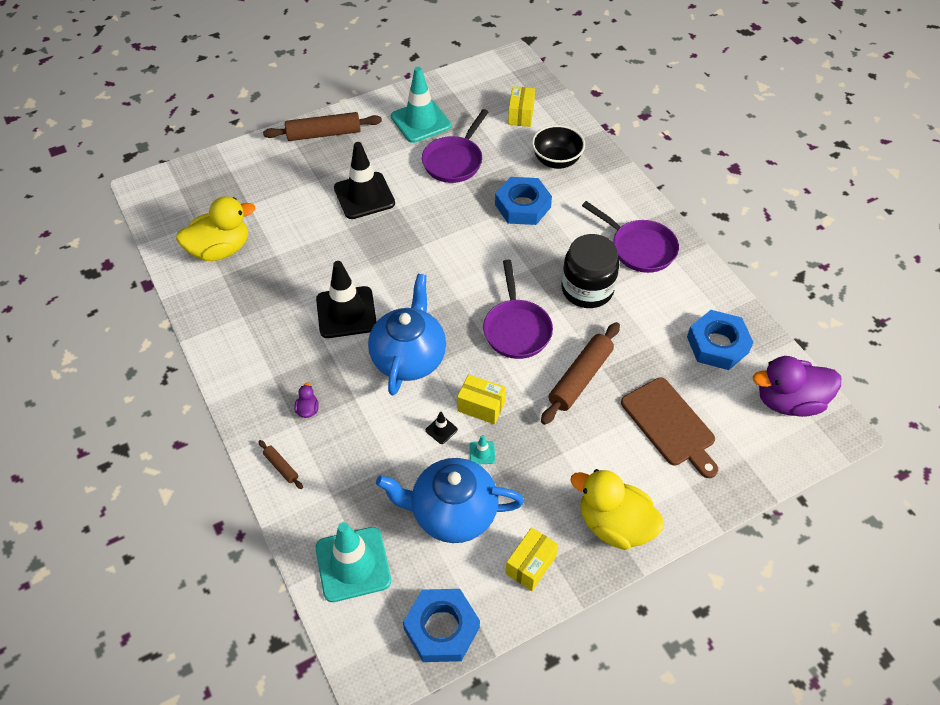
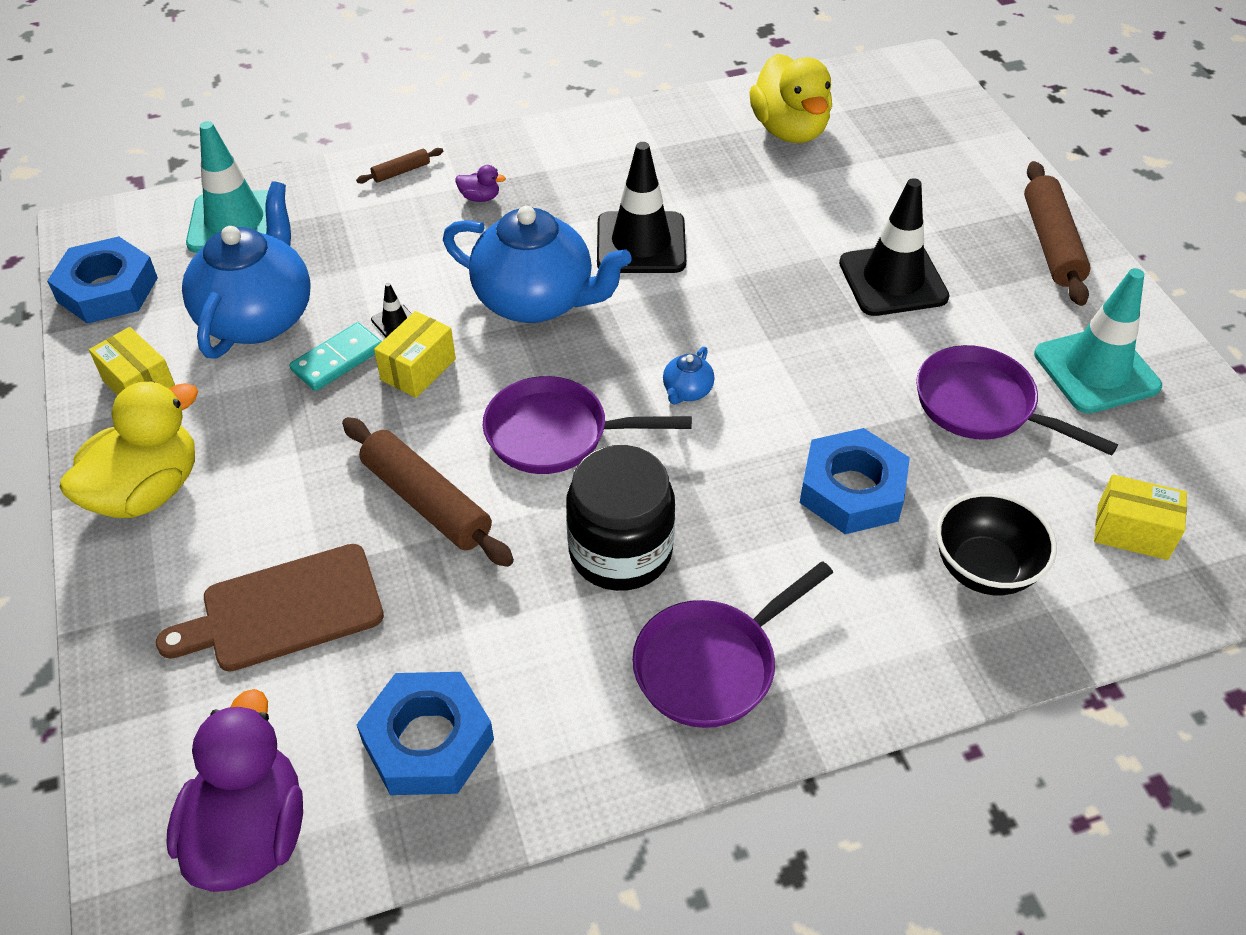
camera: 100 degrees right, 5 degrees down
turquoise traffic cone [469,435,495,465] -> turquoise domino [289,322,382,391]
none -> blue teapot [663,347,714,404]

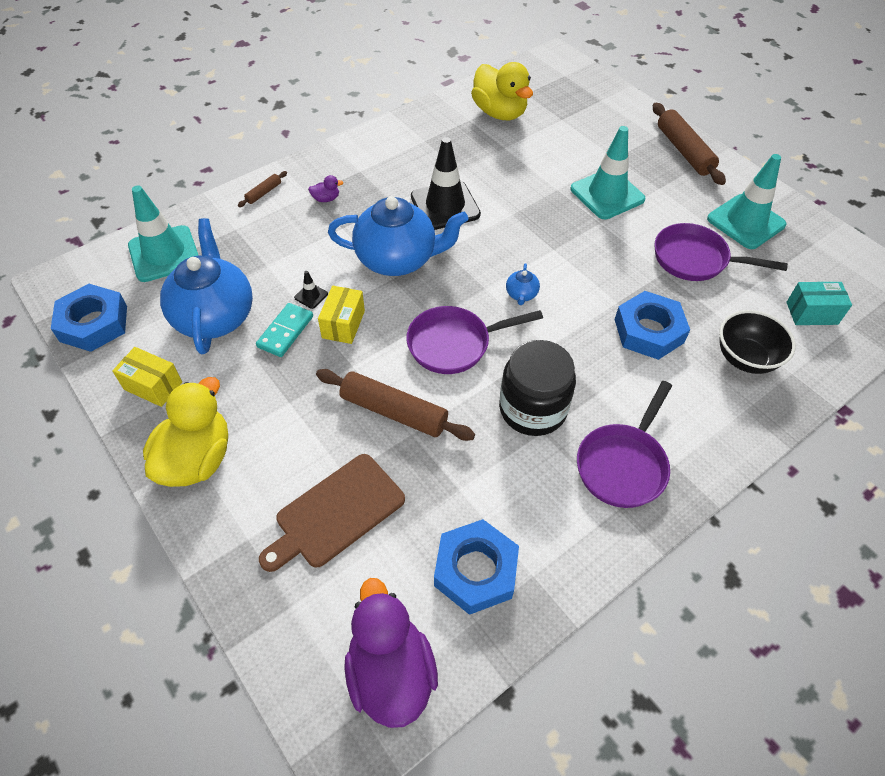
camera: 20 degrees left, 5 degrees up
black traffic cone [839,178,950,316] -> turquoise traffic cone [571,126,645,219]
yellow box [1094,474,1187,560] -> turquoise box [786,282,852,325]

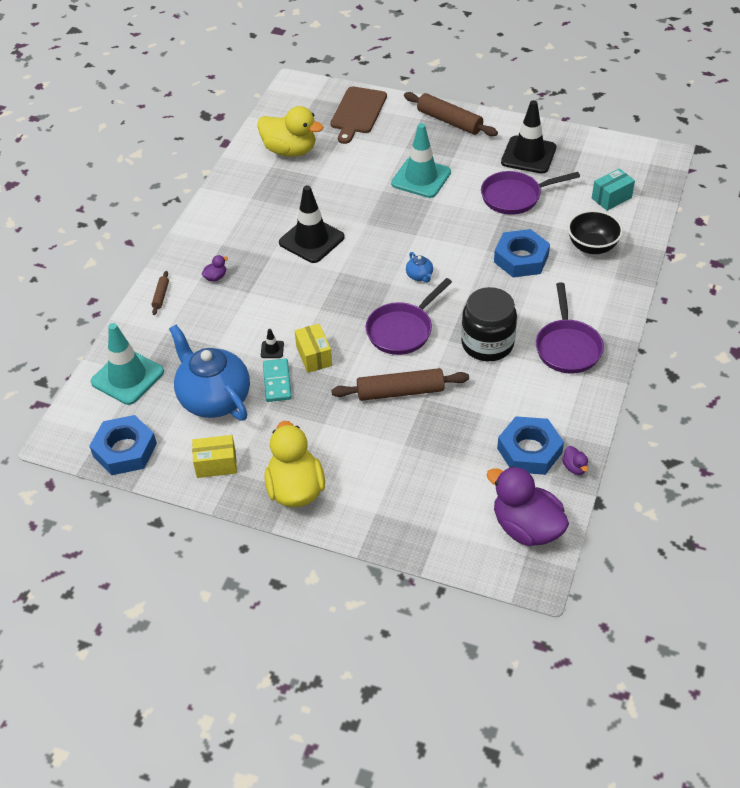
camera: 30 degrees left, 5 degrees down
brown cutting board [259,454,405,572] -> brown cutting board moved to [330,87,387,144]
blue teapot [328,196,468,276] -> none
turquoise traffic cone [707,154,786,249] -> black traffic cone [501,100,556,174]
none -> purple duck [562,446,588,475]

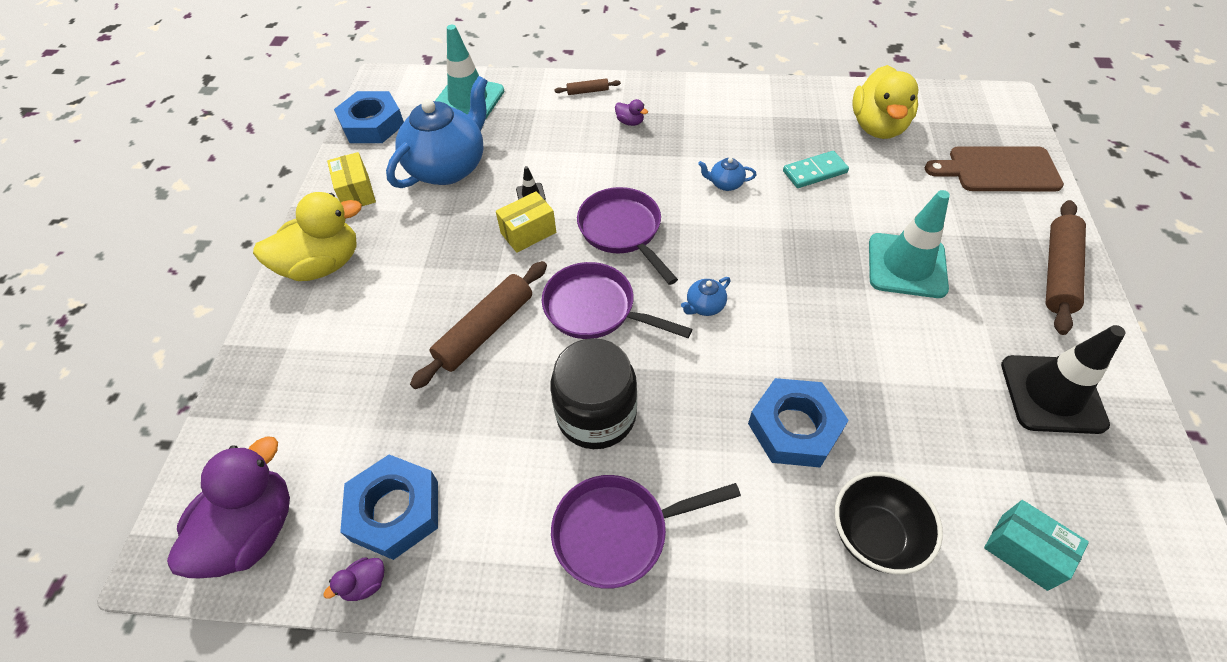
camera: 75 degrees right, 5 degrees up
turquoise domino [263,358,292,402] -> turquoise domino moved to [783,151,849,188]
black traffic cone [279,185,345,263] -> blue teapot [698,158,756,191]
brown rolling pin [331,368,469,401] -> brown rolling pin turned 60 degrees clockwise [410,261,547,389]
purple pan [481,171,580,215] -> purple pan moved to [577,187,678,285]

